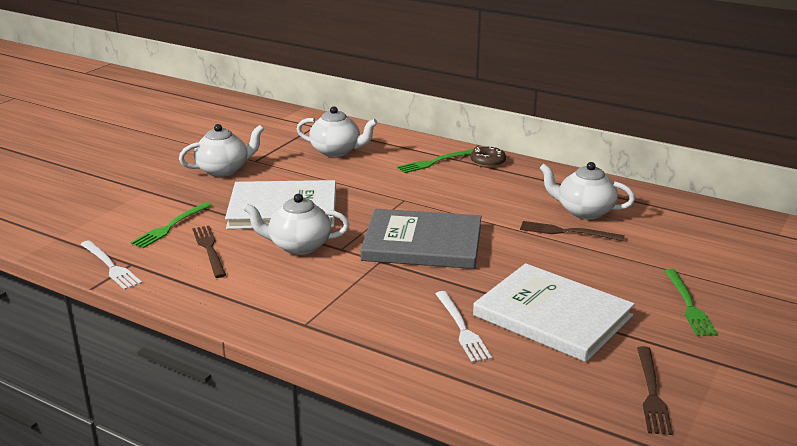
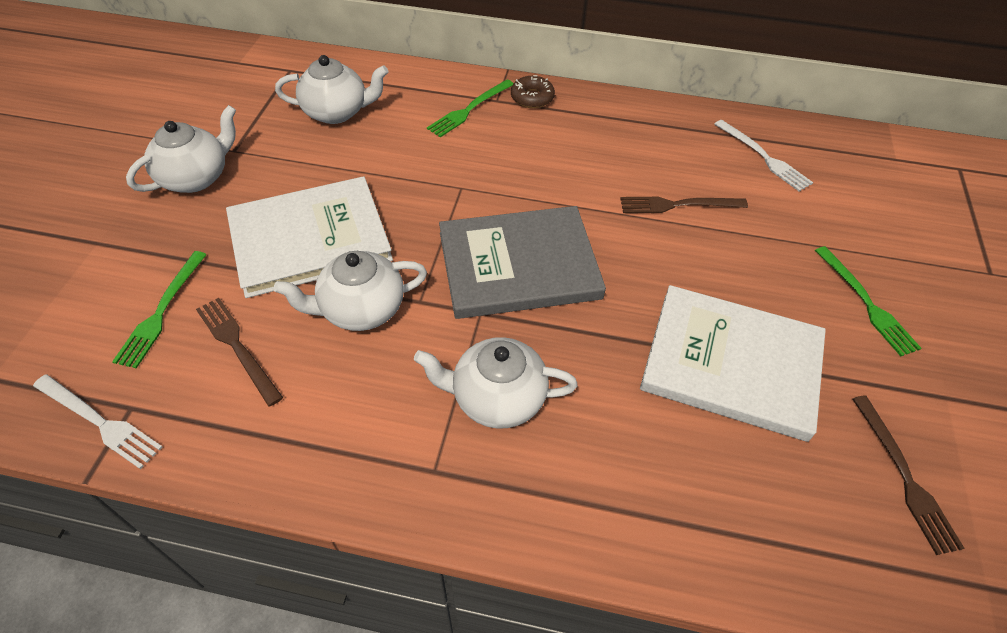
camera: 20 degrees left, 25 degrees up
white fork [436,291,492,363] -> white fork moved to [714,120,813,192]
white teapot [539,162,635,219] -> white teapot moved to [414,337,578,429]

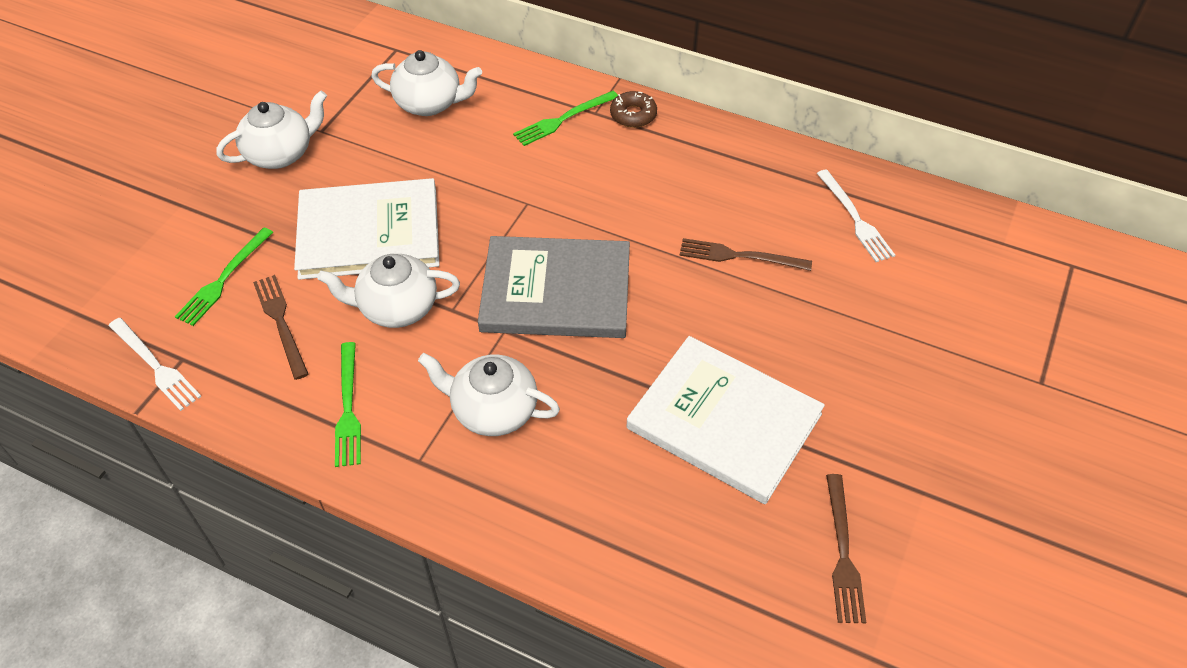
camera: 15 degrees right, 0 degrees up
green fork [815,246,921,356] -> green fork moved to [335,342,361,467]

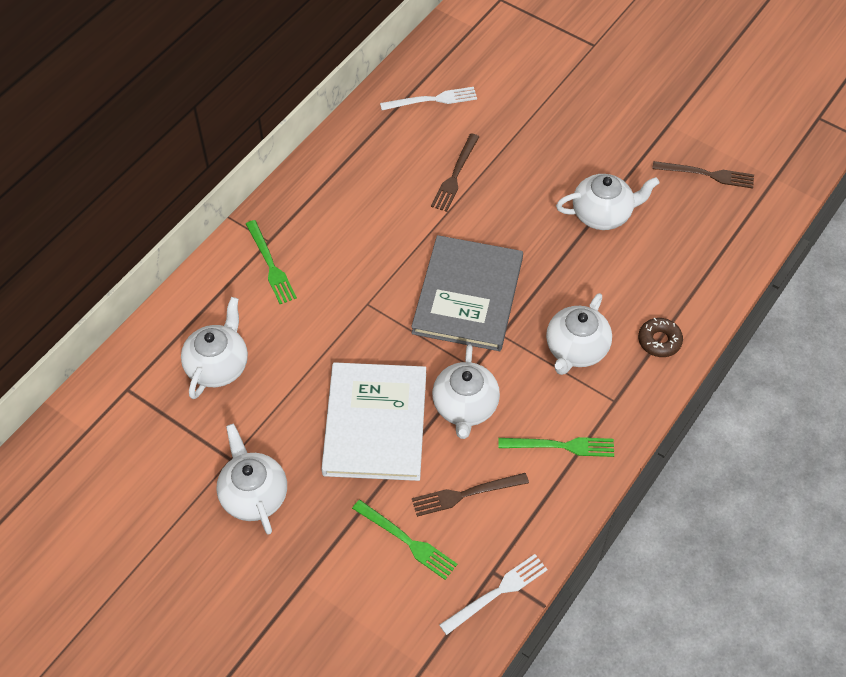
camera: 80 degrees left, 5 degrees up
brown donut [610,91,657,128] -> brown donut moved to [638,318,683,357]
white book [627,336,825,504] -> white teapot [556,174,660,230]

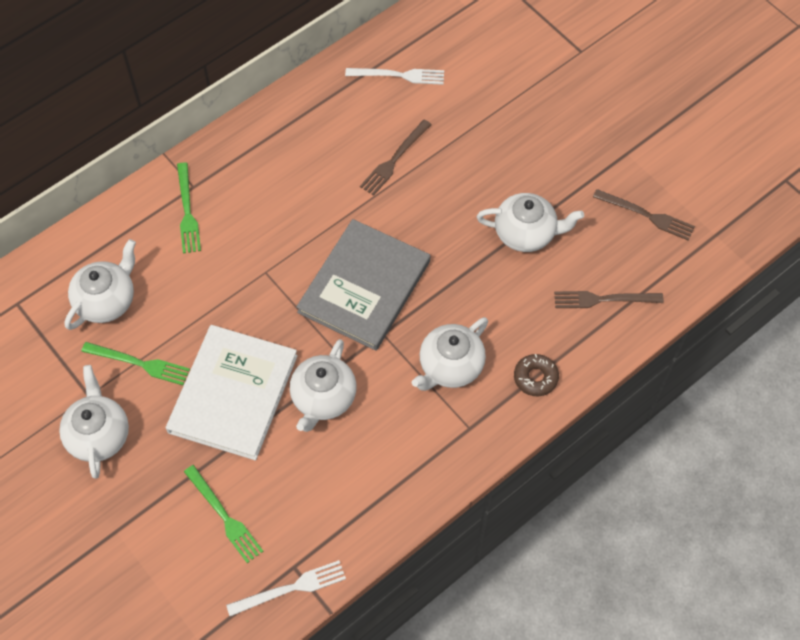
camera: 15 degrees right, 5 degrees up
brown fork [412,473,529,517] -> brown fork moved to [554,291,664,308]
green fork [498,437,614,457] -> green fork moved to [81,342,190,385]

